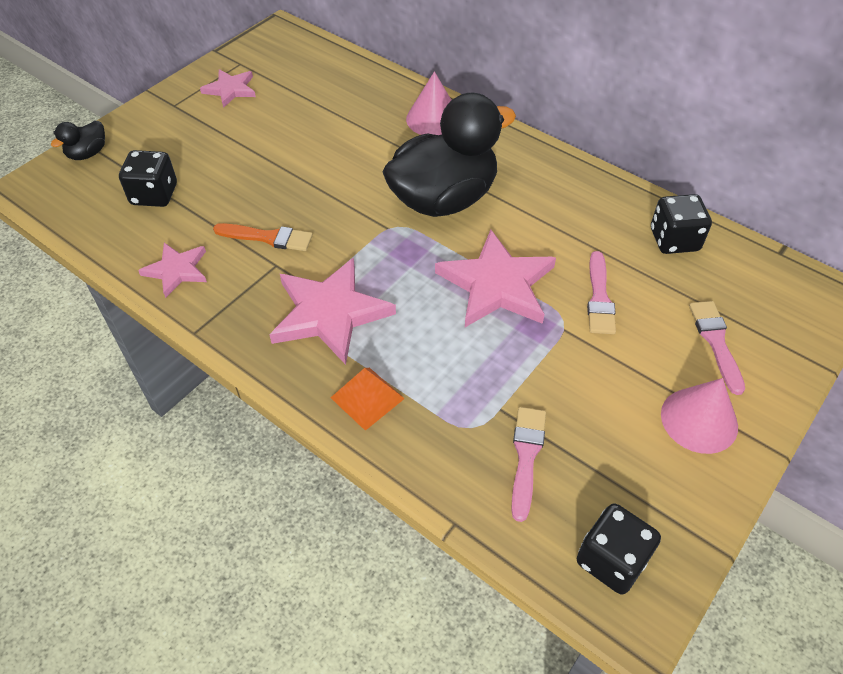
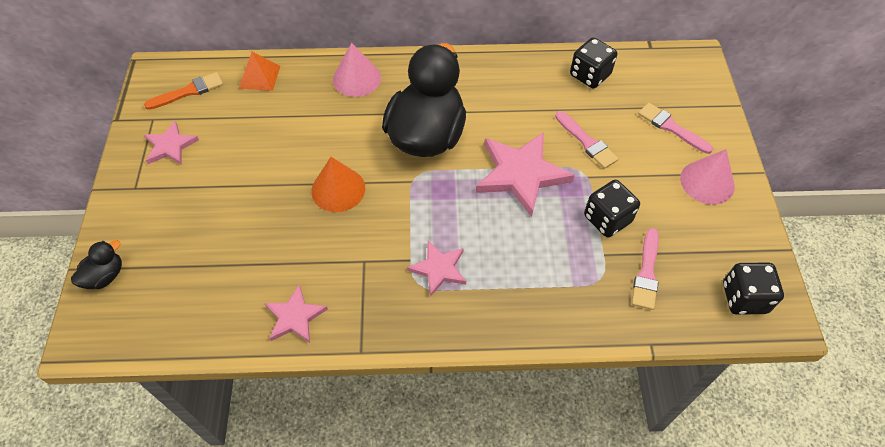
camera: 40 degrees left, 5 degrees up
black duck [51,121,105,160] -> black duck turned 135 degrees counterclockwise [71,240,122,289]
black dice [119,150,177,207] -> black dice moved to [584,180,640,238]
orange brush [213,223,313,251] -> orange brush moved to [144,72,223,110]
pink star [269,257,396,365] -> pink star [407,241,466,296], size x0.57
orange pyramid [331,368,405,431] -> orange pyramid moved to [239,52,280,91]
pink brush [511,407,546,522] -> pink brush turned 135 degrees counterclockwise [632,228,659,310]
none -> orange cone [311,157,365,212]

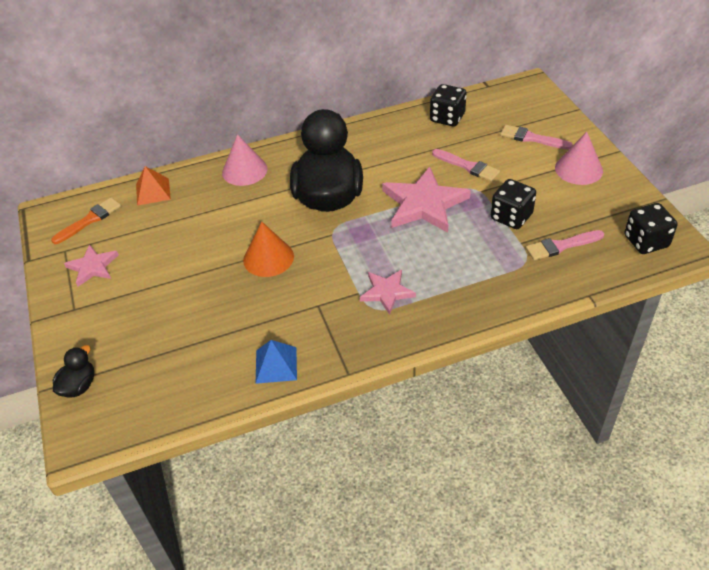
camera: 15 degrees left, 10 degrees down
pink star [264,285,328,343] -> blue pyramid [256,340,297,384]
pink brush [632,228,659,310] -> pink brush turned 75 degrees clockwise [526,230,604,260]

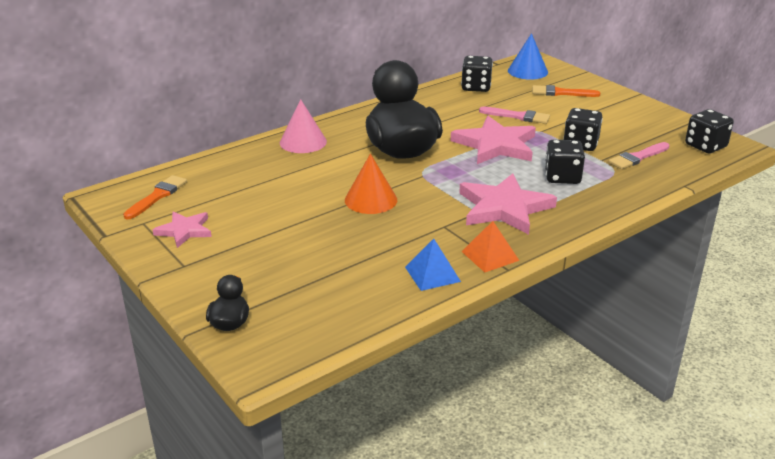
camera: 20 degrees left, 15 degrees down
orange pyramid [136,166,171,206] -> orange pyramid moved to [461,221,519,272]
pink star [360,270,416,315] -> pink star [459,173,557,235], size x1.76
pink brush [500,125,573,150] -> orange brush [532,85,600,97]
pink cone [555,132,603,185] -> none
none -> blue cone [508,33,548,80]
none -> black dice [545,140,585,184]

